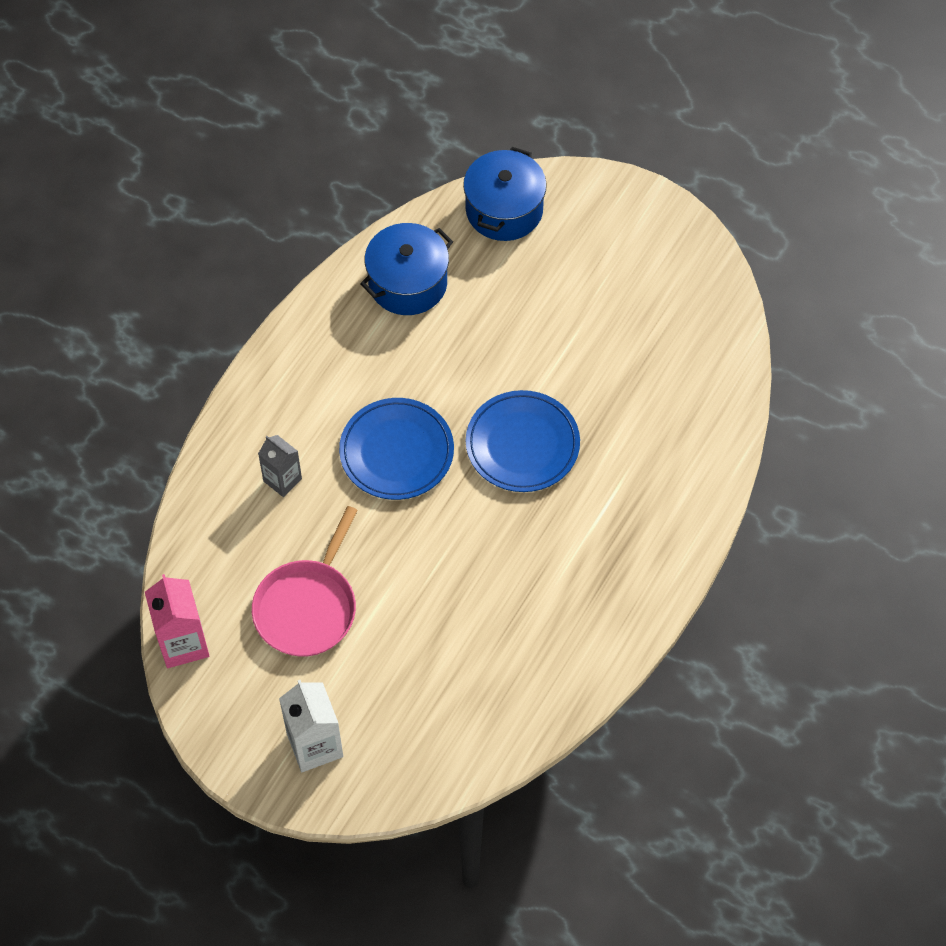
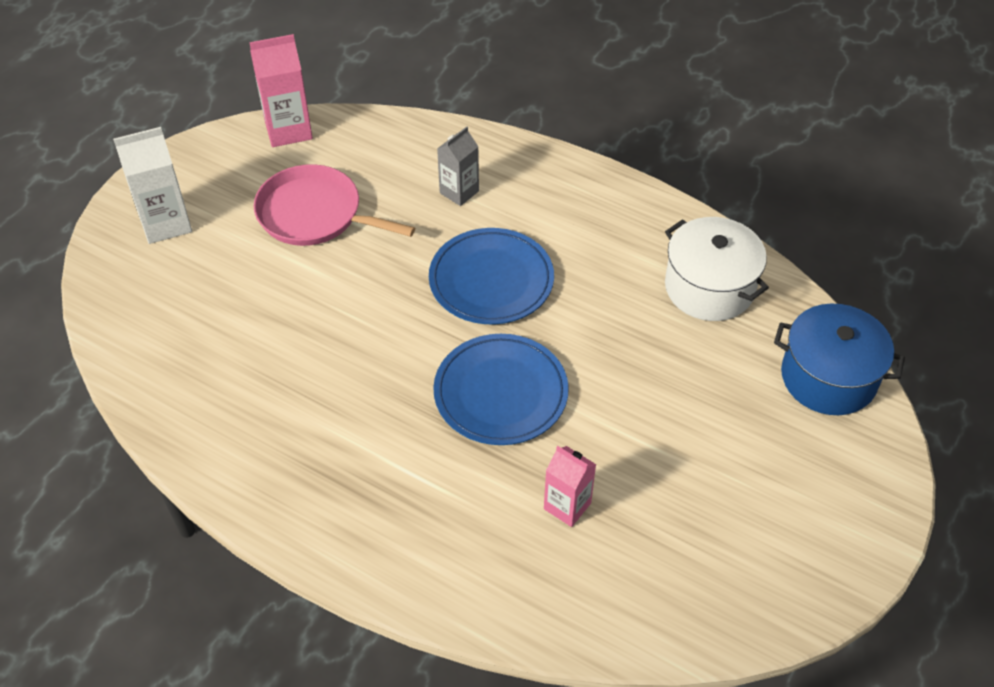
camera: 90 degrees right, 10 degrees down
blue pot [360,223,453,315] -> white pot [665,217,769,321]
none -> pink carton [544,446,596,527]

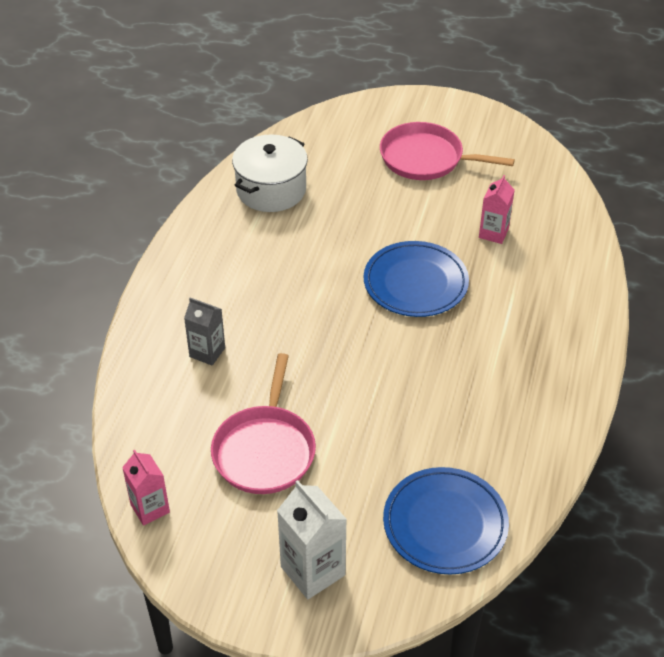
camera: 105 degrees left, 5 degrees down
pink carton [249,34,313,147] -> pink carton [122,450,170,526], size x0.66
blue plate [429,228,554,324] -> blue plate moved to [383,467,509,575]
blue pot [774,304,905,415] -> none
none -> pink pan [380,122,515,180]

